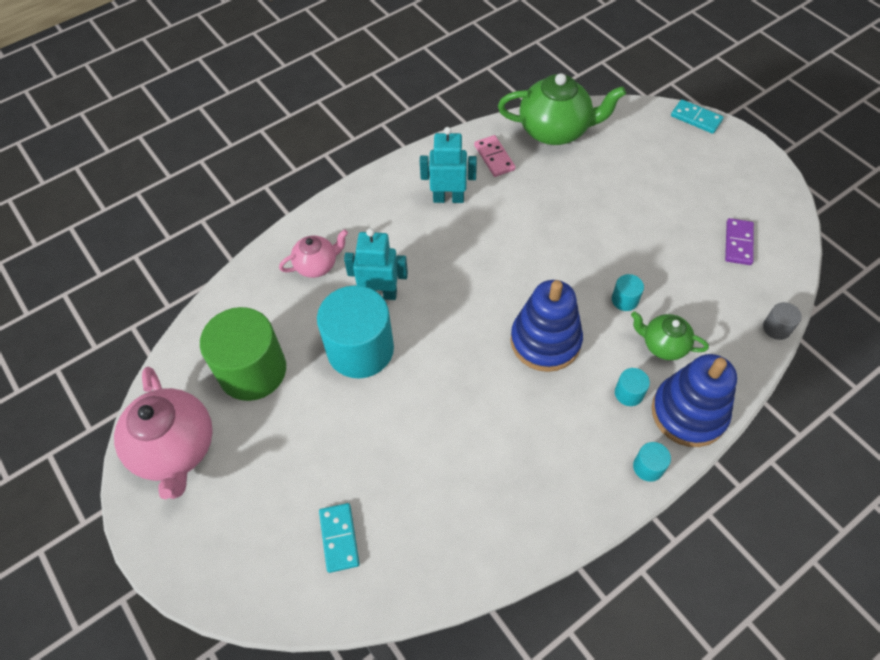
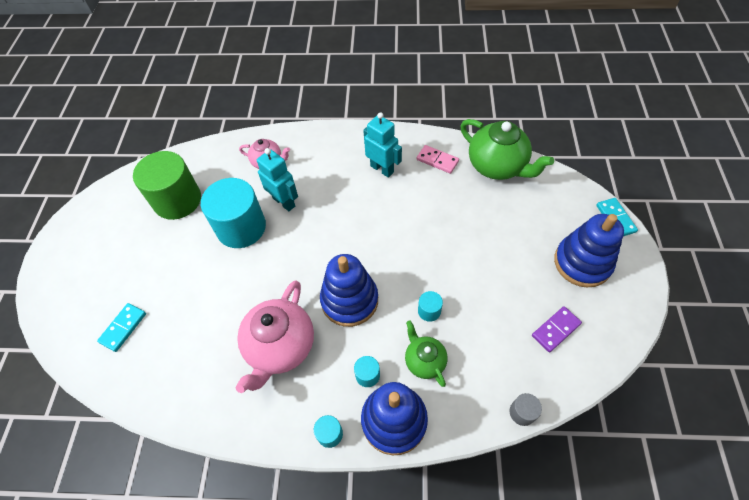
camera: 40 degrees right, 0 degrees up
pink teapot [114,367,213,499] -> pink teapot moved to [235,280,314,393]
pink domino [474,135,515,177] -> pink domino turned 75 degrees counterclockwise [417,145,459,174]
none -> blue stacking toy [554,214,624,287]

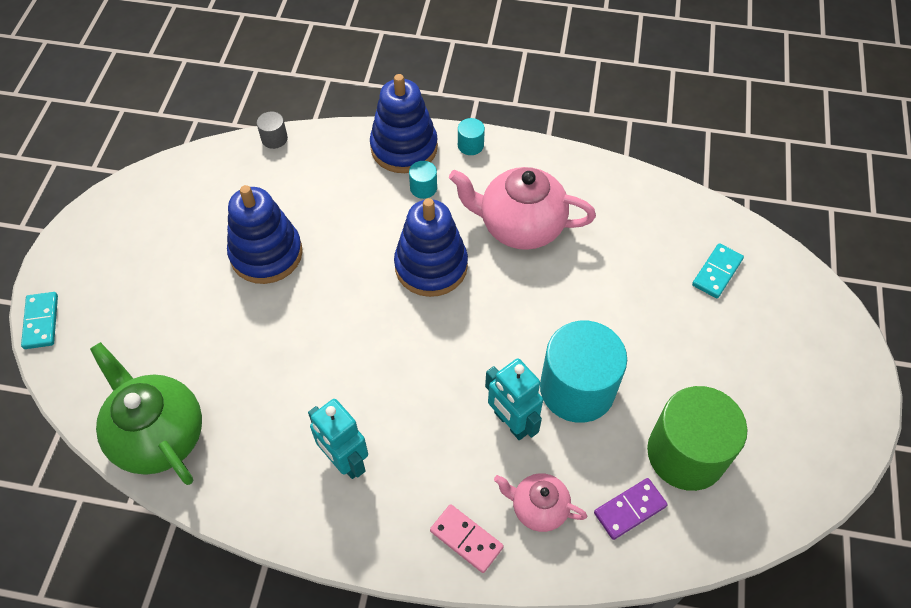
camera: 175 degrees left, 0 degrees up
pink teapot [235,280,314,393] -> pink teapot turned 105 degrees counterclockwise [449,167,596,250]
green teapot [405,321,447,387] -> none
pink domino [417,145,459,174] -> pink domino moved to [430,504,503,573]
turquoise cylinder [418,291,443,322] -> none
purple domino [532,306,582,352] -> purple domino moved to [594,478,668,540]
blue stacking toy [554,214,624,287] -> blue stacking toy moved to [227,185,303,284]

